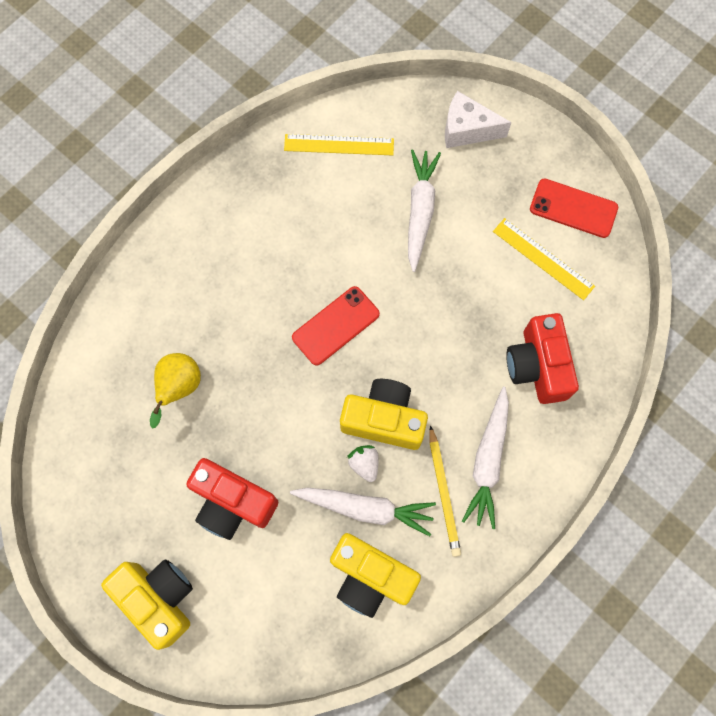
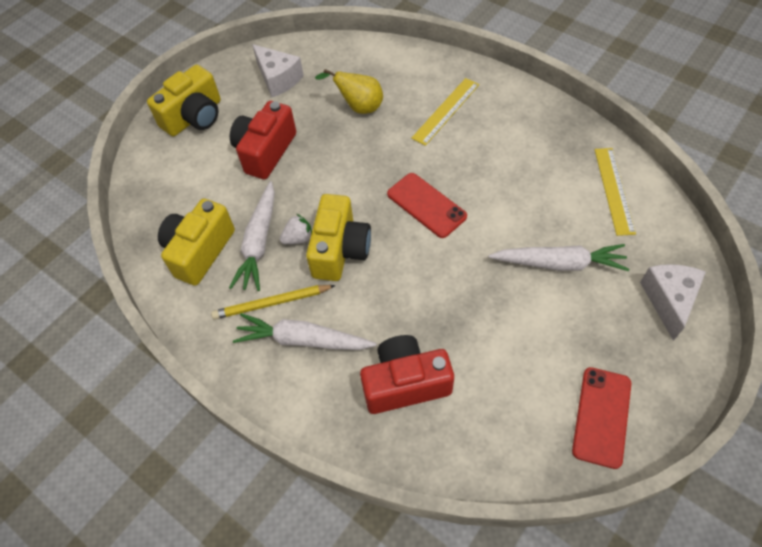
camera: 90 degrees right, 15 degrees down
yellow ruler [493,218,595,300] -> yellow ruler moved to [411,78,479,146]
none -> white cheese [252,44,304,97]

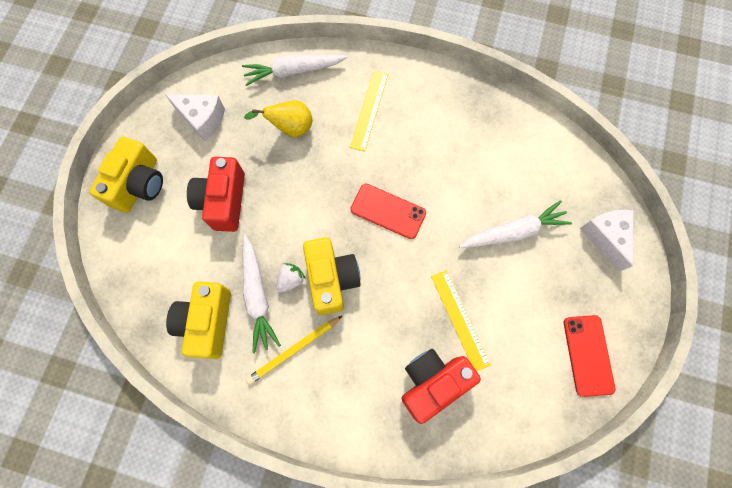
camera: 25 degrees left, 15 degrees up
white carrot [233,313,377,350] -> white carrot moved to [242,55,347,86]
yellow ruler [595,148,636,236] -> yellow ruler moved to [431,270,491,371]

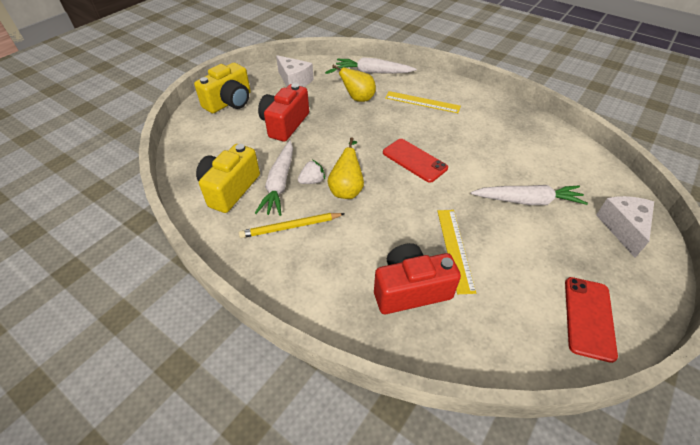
camera: 20 degrees right, 25 degrees down
yellow camera [303,237,361,315] -> yellow pear [327,137,364,199]
yellow ruler [350,70,388,152] -> yellow ruler turned 75 degrees clockwise [385,91,461,113]

